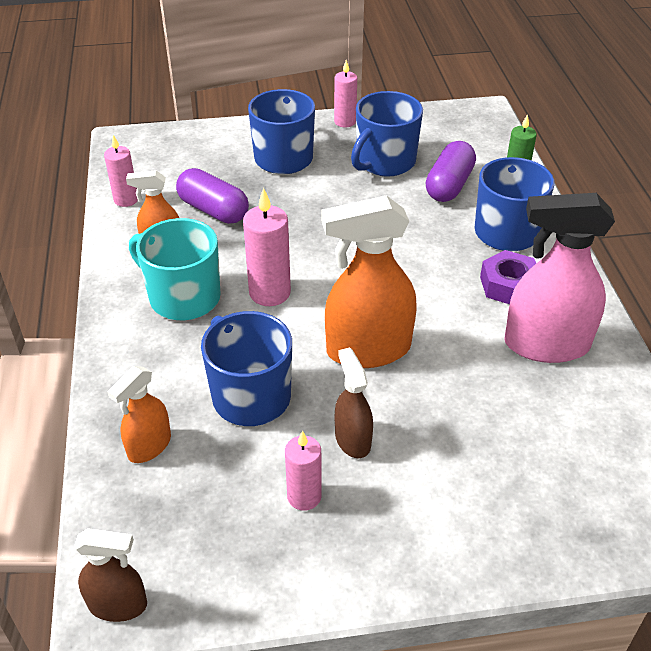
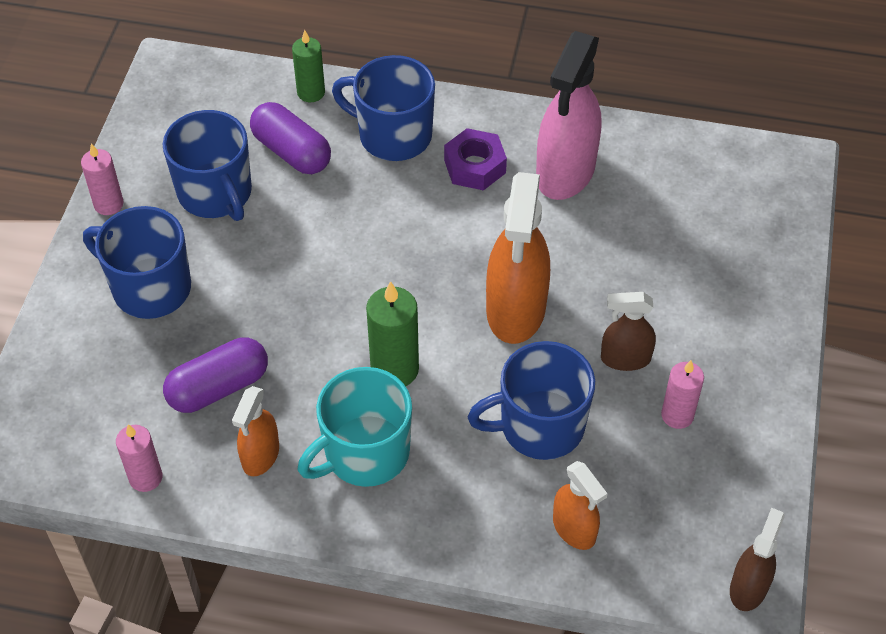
camera: 70 degrees left, 10 degrees up
pink candle [243,188,291,306] -> green candle [366,281,419,387]

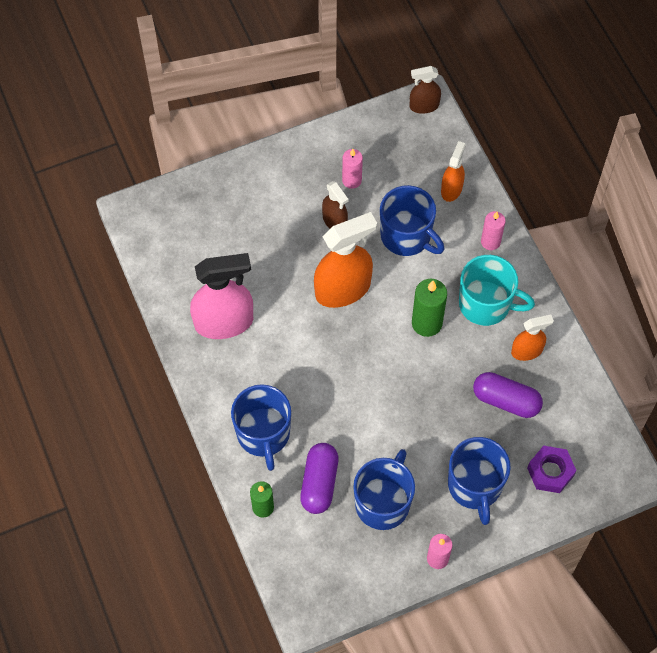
camera: 125 degrees left, 10 degrees up
pink candle [116,424,162,492] -> pink candle moved to [481,211,505,250]
purple nut [444,128,507,191] -> purple nut moved to [527,445,577,493]

